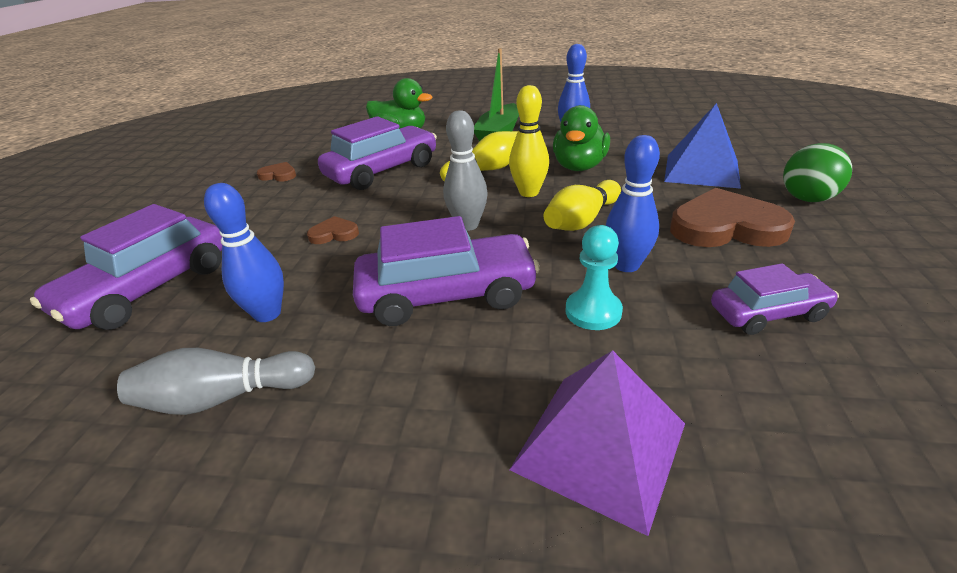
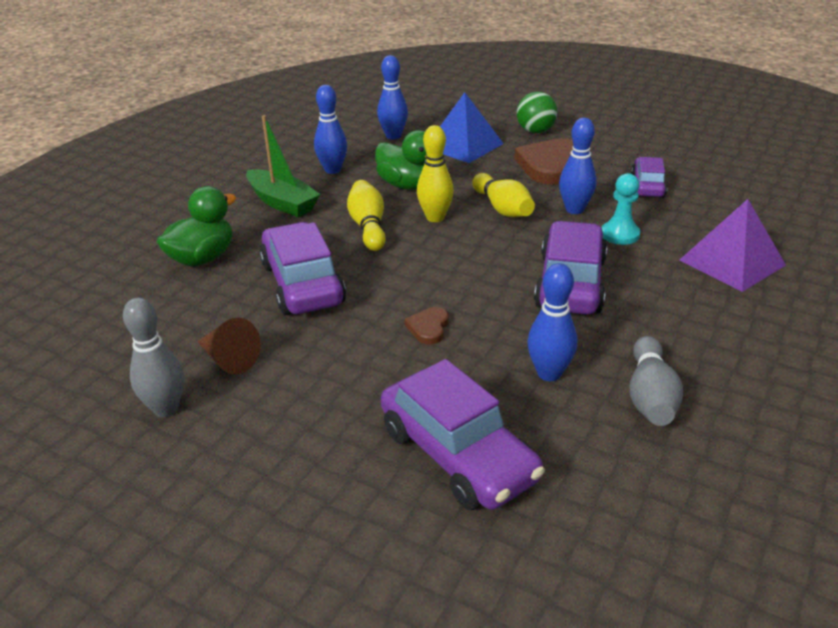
camera: 70 degrees left, 0 degrees up
brown heart [257,162,296,182] -> brown cone [197,318,261,374]
grey bowling pin [443,110,487,231] -> grey bowling pin moved to [123,297,184,417]
none -> blue bowling pin [377,55,408,139]

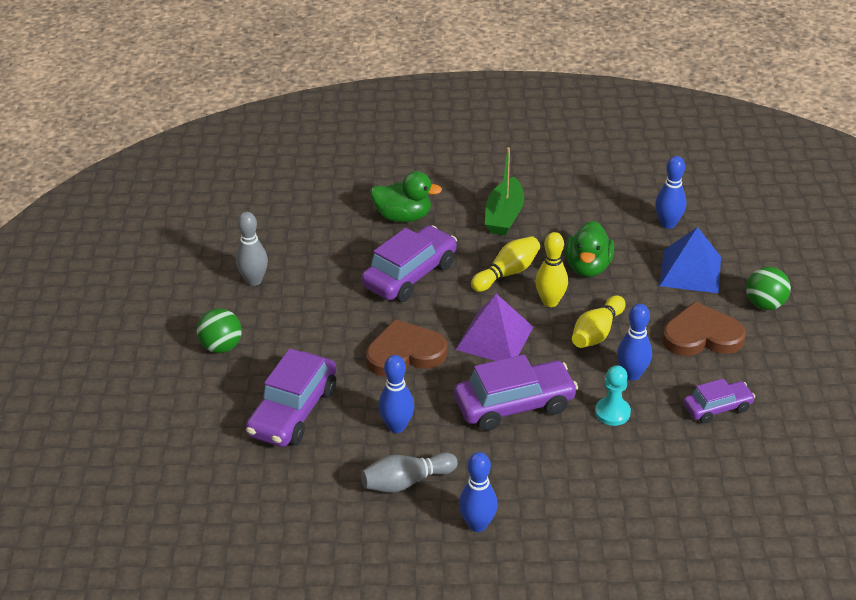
camera: 60 degrees right, 5 degrees up
brown cone [197,318,261,374] -> none
blue bowling pin [314,85,347,174] -> blue bowling pin moved to [459,452,498,532]
brown heart [404,307,449,345] -> brown heart [366,319,448,377], size x2.09
purple pyramid [680,199,786,292] -> purple pyramid moved to [456,294,533,361]
none -> green ball [197,309,242,353]

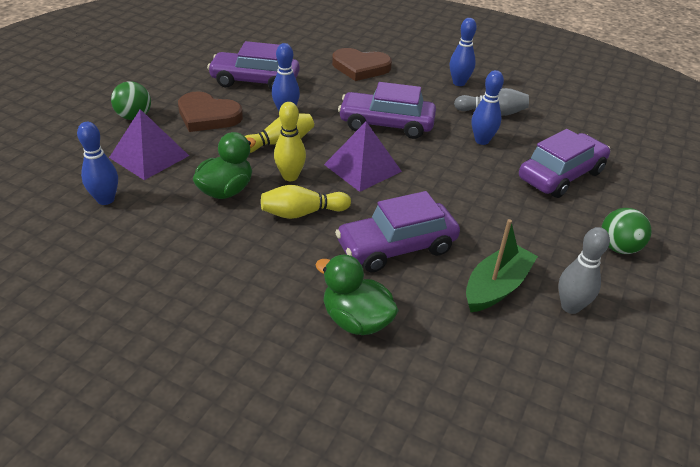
camera: 155 degrees left, 0 degrees up
brown heart [366,319,448,377] -> brown heart moved to [332,48,392,81]
green boat [485,147,524,235] -> green boat moved to [466,219,538,312]
turquoise pawn [595,365,631,426] -> none
blue pyramid [660,227,721,293] -> purple pyramid [109,109,189,180]
purple car [683,378,755,423] -> purple car [207,41,299,91], size x1.72

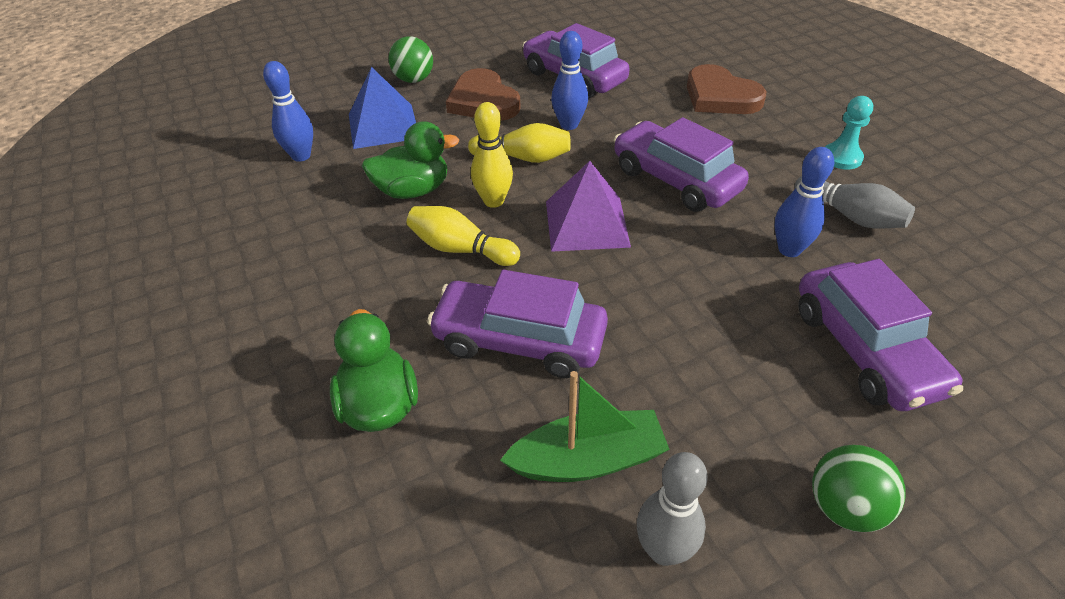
camera: 40 degrees right, 5 degrees up
purple pyramid [109,109,189,180] -> blue pyramid [349,67,416,149]
blue bowling pin [450,18,477,86] -> turquoise pawn [825,96,873,170]
purple car [519,129,611,198] -> purple car turned 75 degrees clockwise [798,259,963,411]

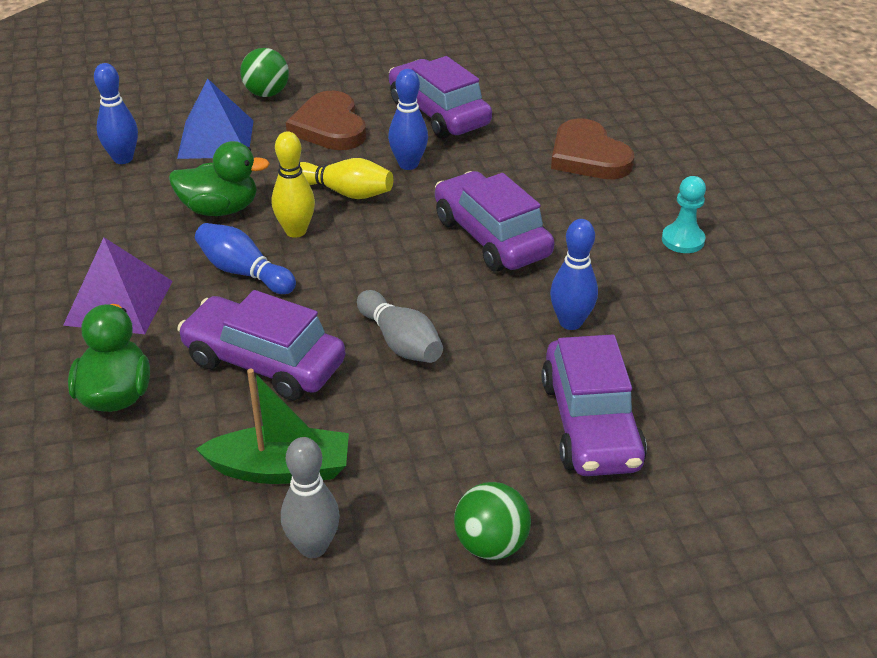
camera: 10 degrees right, 5 degrees down
yellow bowling pin [407,206,520,266] -> blue bowling pin [195,223,296,294]
purple pyramid [546,161,631,252] -> purple pyramid moved to [63,238,173,334]
grey bowling pin [794,176,915,228] -> grey bowling pin moved to [357,290,443,363]

